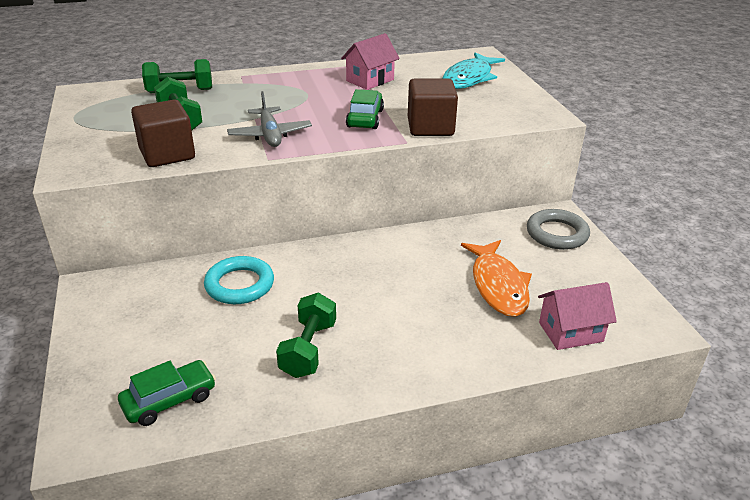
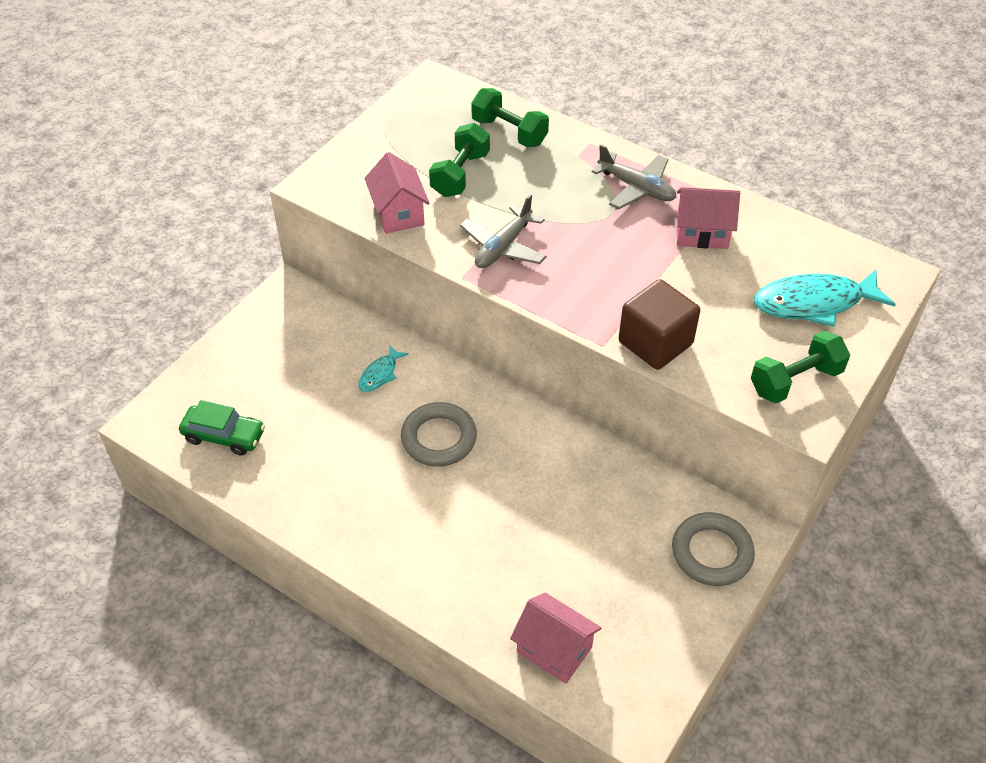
camera: 50 degrees right, 15 degrees up
brown cube [131,100,195,167] -> pink house [364,152,430,234]
turquoise ring [204,256,274,304] -> turquoise fish [358,345,409,392]
green dumbbell [276,293,336,378] -> green dumbbell moved to [751,331,850,403]
green car [346,89,384,129] -> none
orange fish [461,240,532,317] -> none
none -> grey ring [401,402,477,467]
none -> grey plane [592,144,676,209]

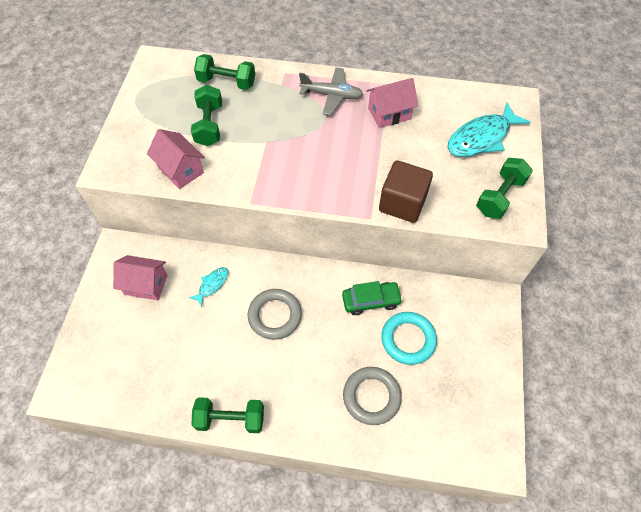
camera: 25 degrees left, 10 degrees up
green car [179,400,265,456] -> green car moved to [342,281,403,315]
turquoise fish [358,345,409,392] -> turquoise fish turned 150 degrees counterclockwise [189,267,228,307]
grey plane [460,194,547,268] -> none
pink house [510,593,602,684] -> pink house moved to [113,255,168,300]
grey ring [672,512,755,586] -> grey ring moved to [343,367,402,425]
none -> green dumbbell [192,397,264,433]
none -> turquoise ring [381,312,437,365]

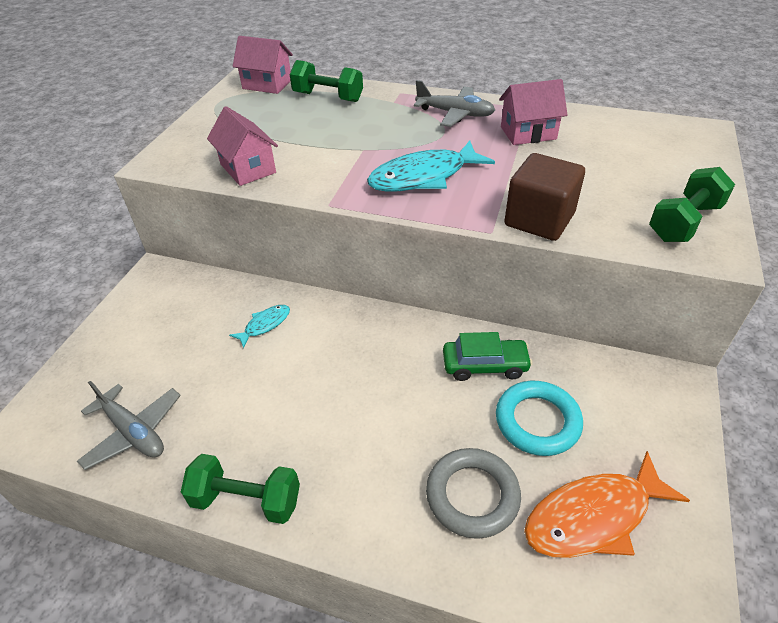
camera: 10 degrees right, 15 degrees down
pink house [113,255,168,300] -> pink house moved to [233,36,293,94]
green dumbbell [191,85,222,146] -> none
grey ring [248,289,302,340] -> none
turquoise fish [448,102,531,157] -> turquoise fish moved to [367,141,495,192]
none -> grey plane [77,381,181,470]
none -> orange fish [524,451,690,558]

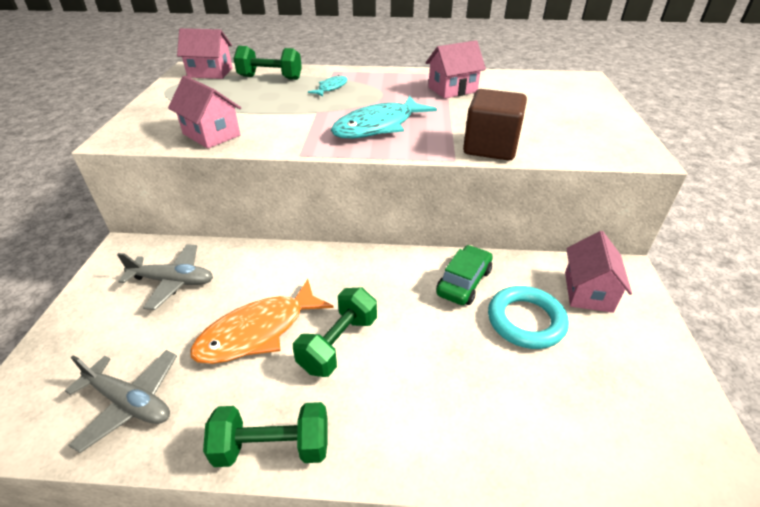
camera: 15 degrees left, 5 degrees down
turquoise fish [229,305,290,349] -> turquoise fish moved to [308,75,348,97]
grey plane [414,80,495,127] -> grey plane moved to [117,244,213,310]
grey ring [426,448,521,539] -> none
green car [443,332,533,381] -> green car turned 45 degrees counterclockwise [436,245,492,305]
orange fish [524,451,690,558] -> orange fish moved to [190,279,334,364]
green dumbbell [649,167,735,242] -> green dumbbell moved to [293,288,377,377]
none -> pink house [565,231,632,313]

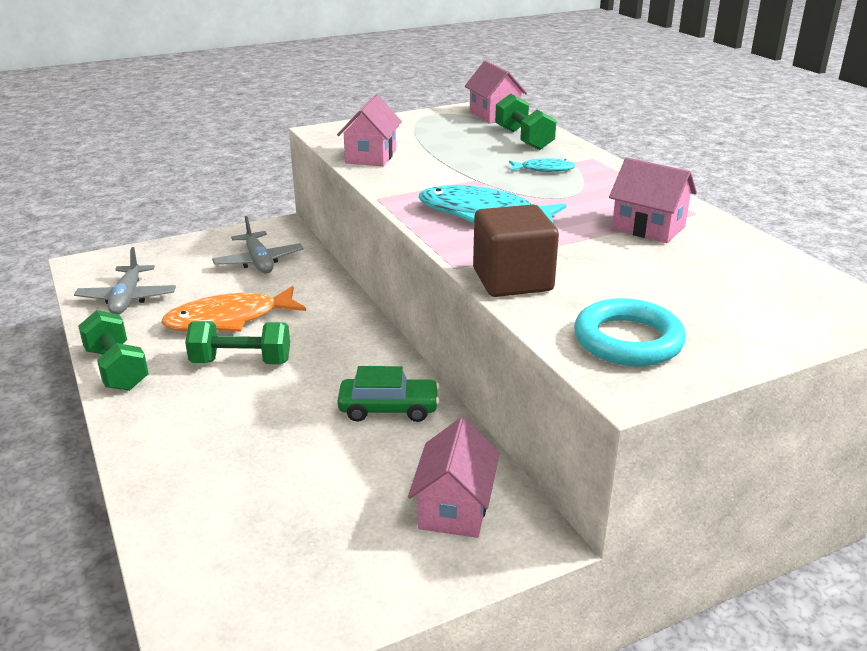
camera: 60 degrees right, 10 degrees down
orange fish [190,279,334,364] -> orange fish turned 45 degrees counterclockwise [161,286,306,332]
turquoise ring [488,286,569,349] -> turquoise ring moved to [574,298,686,366]
pink house [565,231,632,313] -> pink house turned 60 degrees counterclockwise [408,417,500,538]

